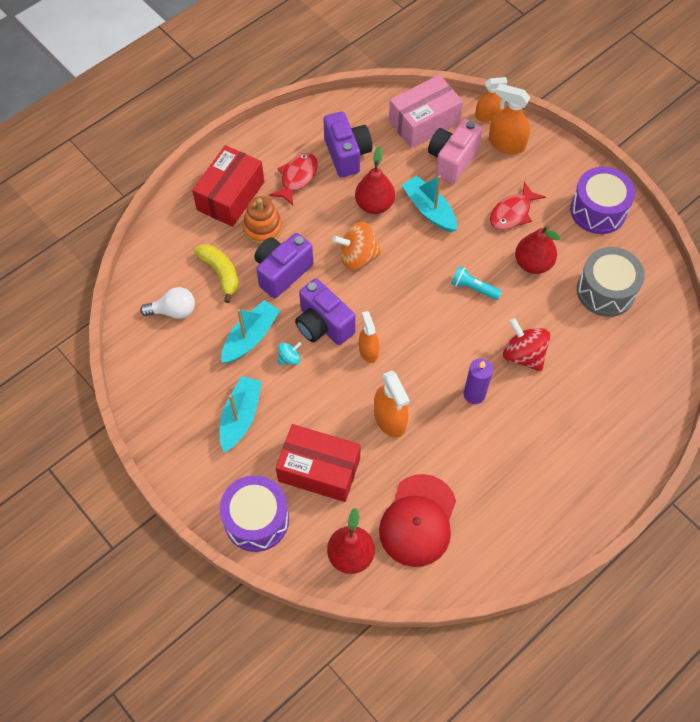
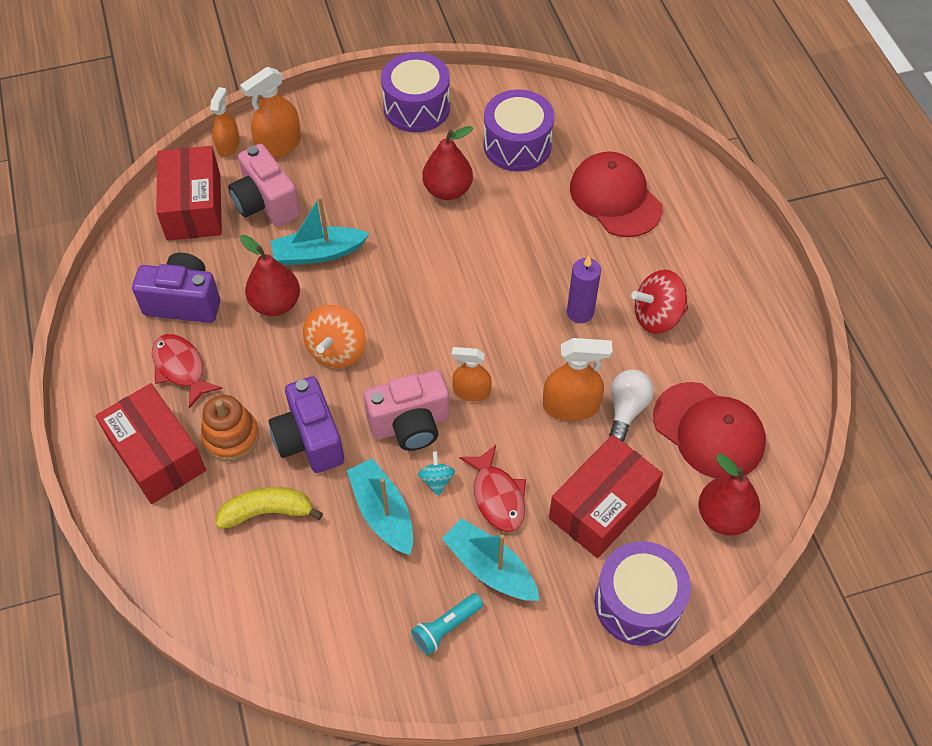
camera: 65 degrees left, 5 degrees down
white light bulb [140,287,195,319] -> white light bulb moved to [609,370,654,442]
purple camera [295,279,356,345] -> pink camera [364,370,450,451]
pink box [389,75,463,148] -> red box [156,146,222,241]
turquoise flashlight [451,266,502,300] -> turquoise flashlight moved to [411,593,483,655]
red fish [490,181,545,230] -> red fish moved to [459,445,526,532]
red spinning top [503,318,551,372] -> red spinning top moved to [631,270,688,334]
grey drum [577,247,645,317] -> purple drum [483,90,554,171]
none -> red cap [570,151,663,237]

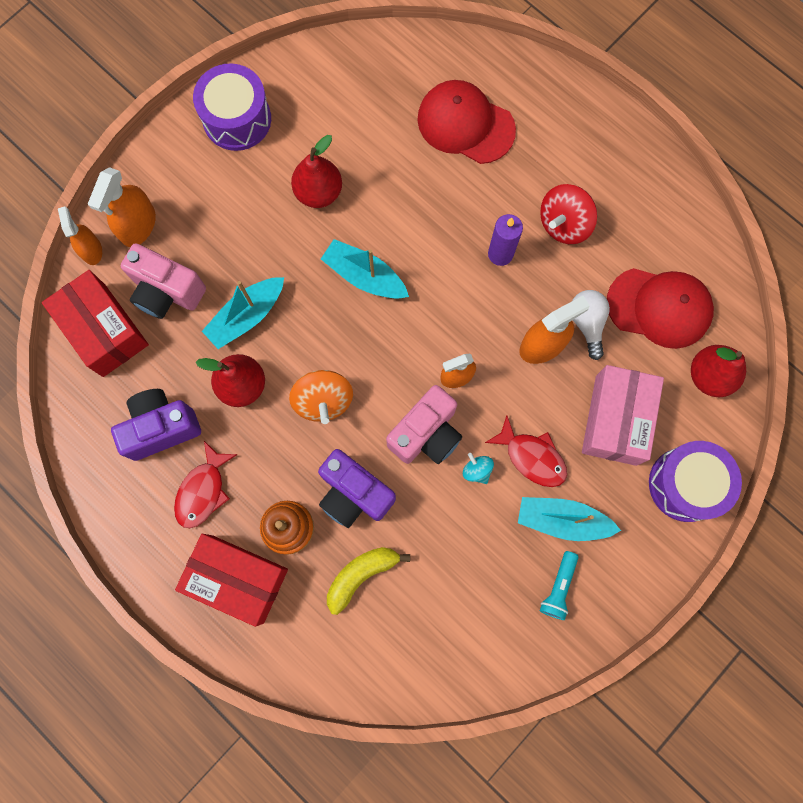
camera: 30 degrees left, 20 degrees up
red fish [152,334,223,409] -> red fish turned 90 degrees counterclockwise [174,441,237,528]
turquoise boat [347,458,413,555] -> turquoise boat moved to [321,239,409,299]
purple drum [483,90,554,171] -> none
red box [549,435,663,558] -> pink box [582,365,664,466]

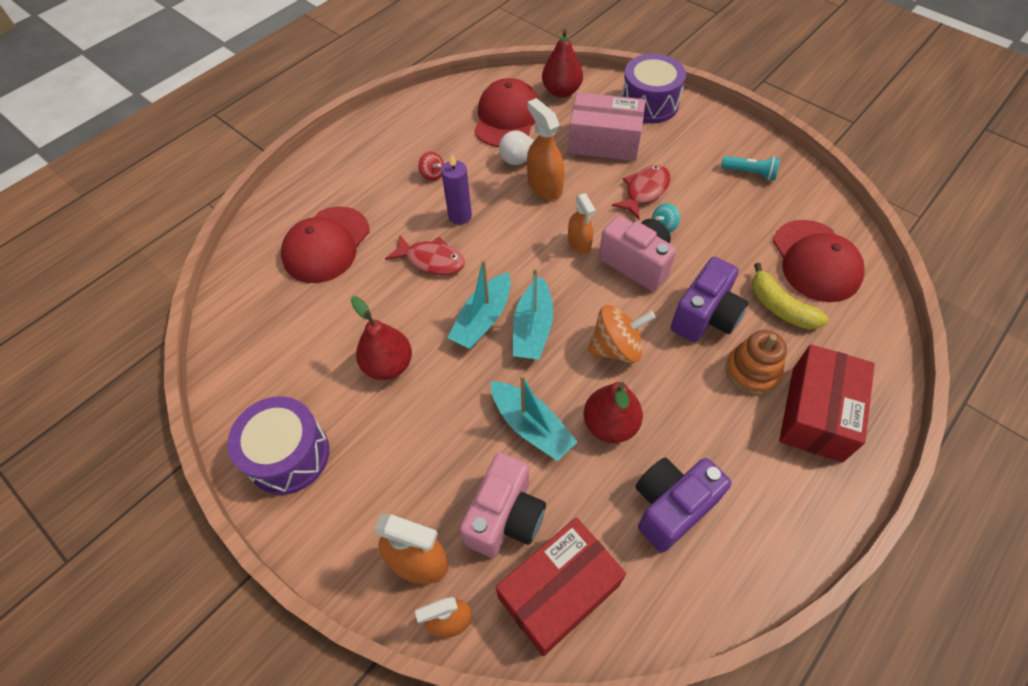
camera: 90 degrees left, 20 degrees down
purple camera [111,389,201,461] -> purple camera turned 75 degrees clockwise [635,458,732,552]
red fish [174,441,237,528] -> red fish moved to [385,234,465,275]
turquoise boat [518,497,621,541] -> turquoise boat moved to [513,268,553,360]
red spinning top [540,184,597,244] -> red spinning top [418,152,444,181], size x0.53
none -> red cap [773,220,865,302]

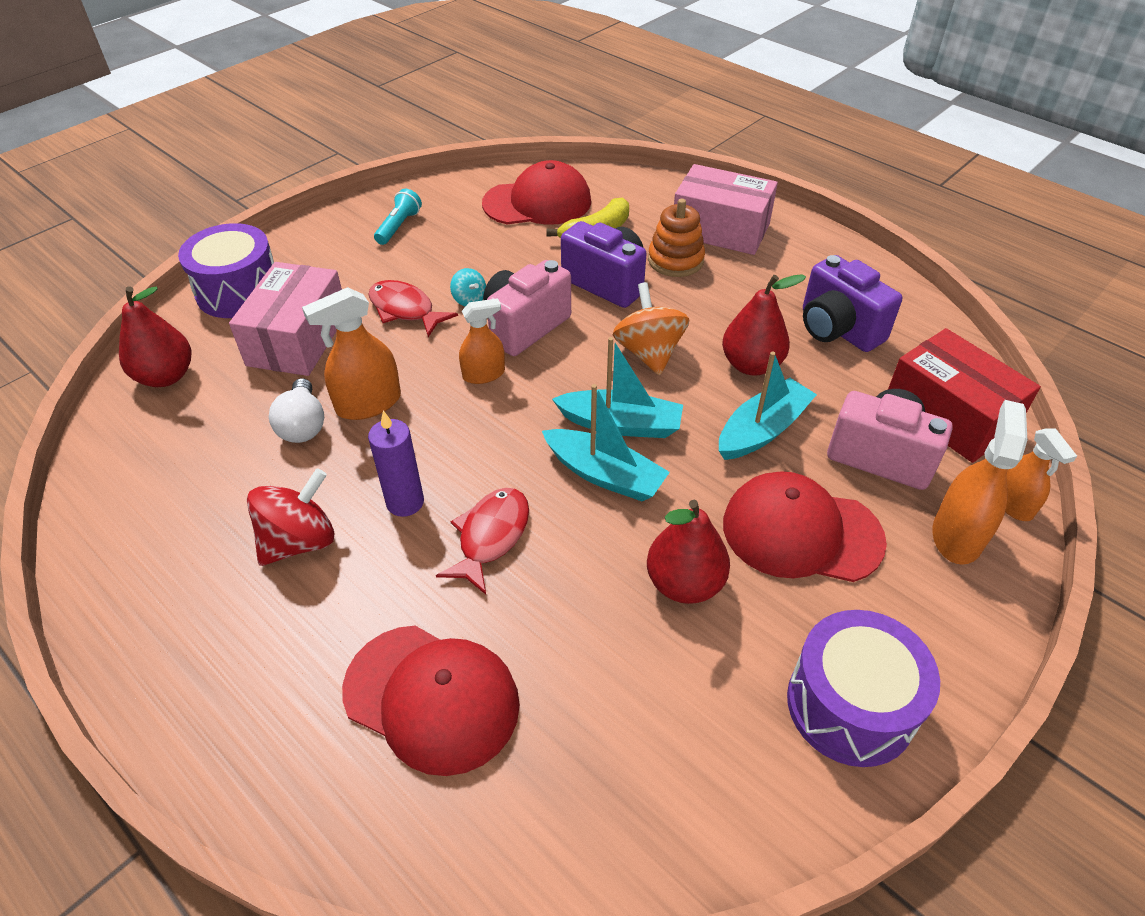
camera: 90 degrees left, 10 degrees down
red spinning top [418,152,444,181] -> red spinning top [247,468,335,566], size x1.88
red cap [474,78,539,147] -> red cap moved to [723,471,887,582]
red box [779,344,875,463] -> pink box [674,164,778,255]

